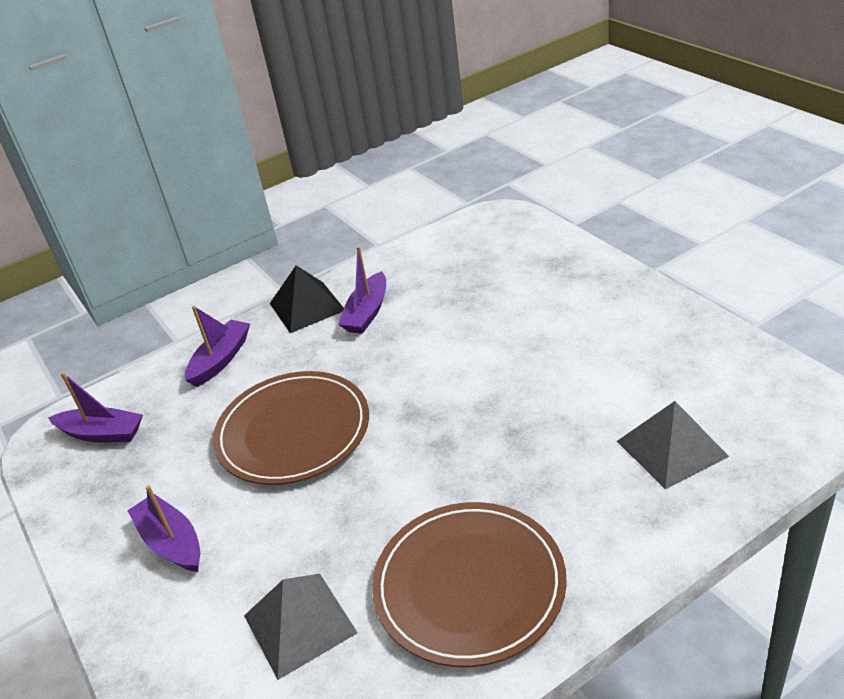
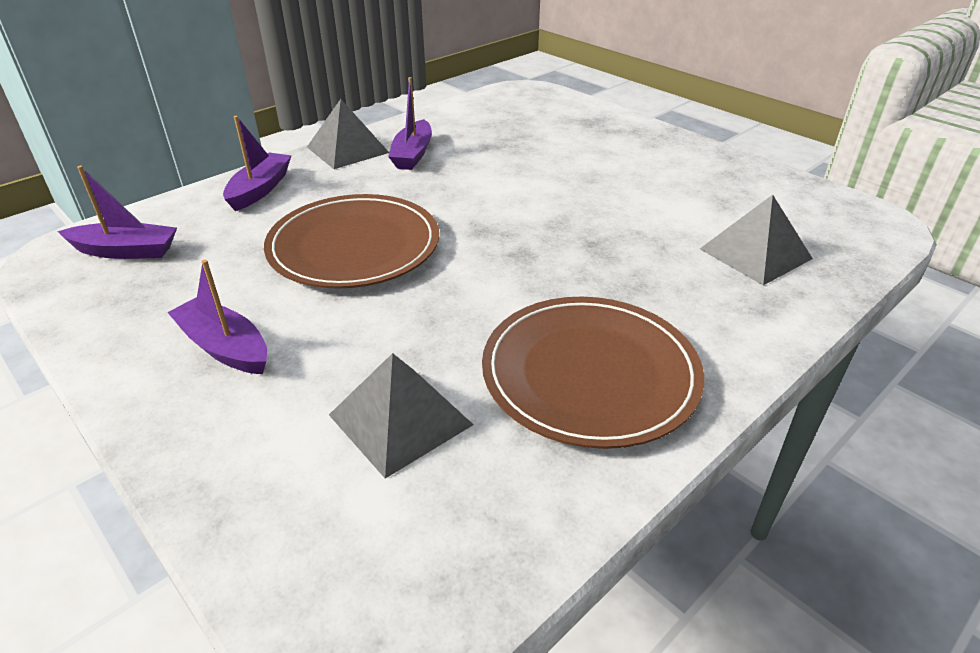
camera: 15 degrees left, 0 degrees up
black pyramid [270,265,344,333] -> grey pyramid [307,99,389,169]

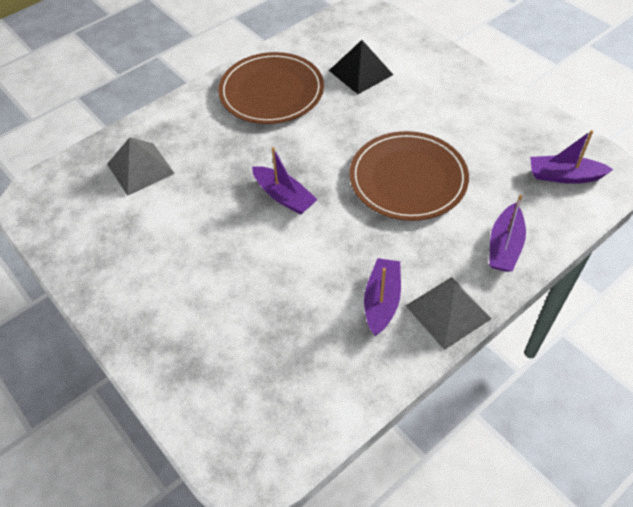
camera: 175 degrees left, 15 degrees up
purple boat [167,260,267,374] -> purple boat moved to [252,147,318,215]
grey pyramid [329,353,474,479] -> black pyramid [329,40,393,94]

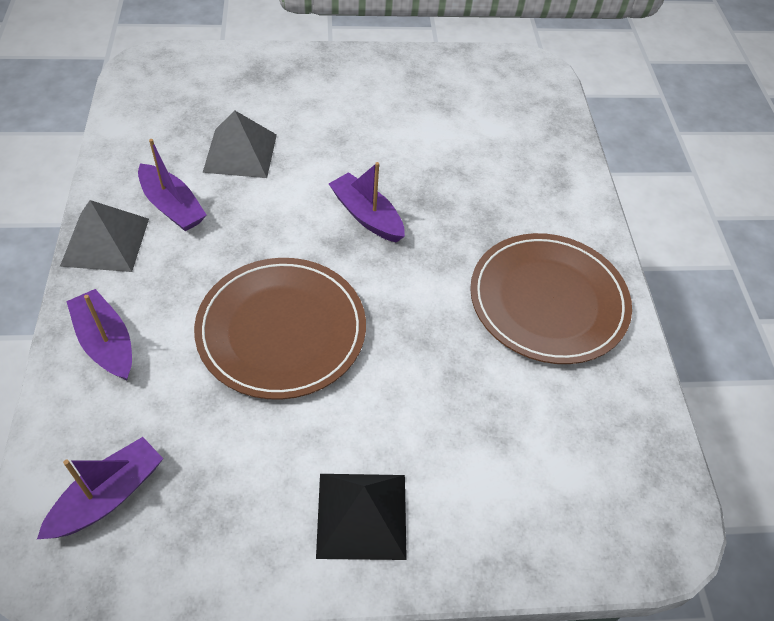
camera: 120 degrees right, 0 degrees up
grey pyramid [107,137,175,196] -> grey pyramid moved to [202,110,277,178]
purple boat [252,147,318,215] -> purple boat turned 60 degrees clockwise [329,162,405,243]
black pyramid [329,40,393,94] -> black pyramid moved to [316,474,407,560]

